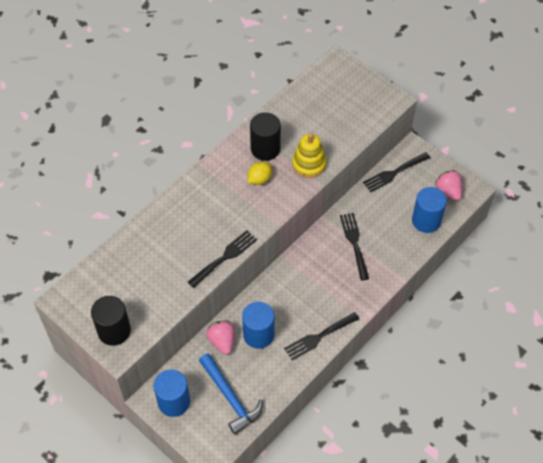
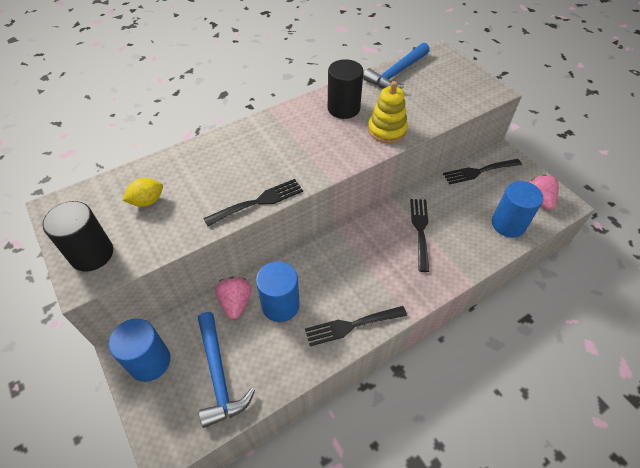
camera: 15 degrees right, 5 degrees down
yellow lemon [248,162,272,185] -> yellow lemon moved to [122,178,163,207]
none -> blue hammer [363,43,430,89]

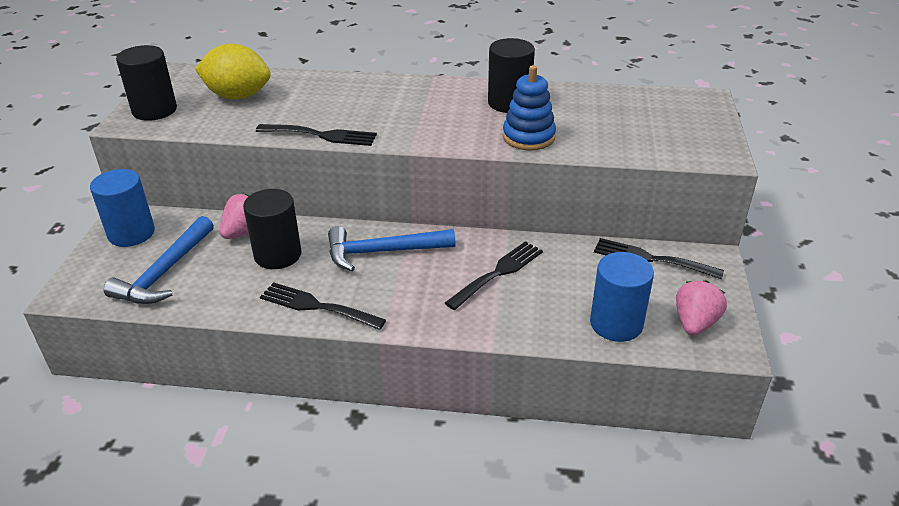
camera: 40 degrees right, 15 degrees down
yellow lemon [122,178,163,207] -> yellow lemon [195,44,271,100], size x1.77
blue cylinder [256,261,300,322] -> black cylinder [243,189,302,269]
blue hammer [363,43,430,89] -> blue hammer moved to [328,226,456,271]
yellow stacking toy [368,81,408,143] -> blue stacking toy [503,65,556,151]

